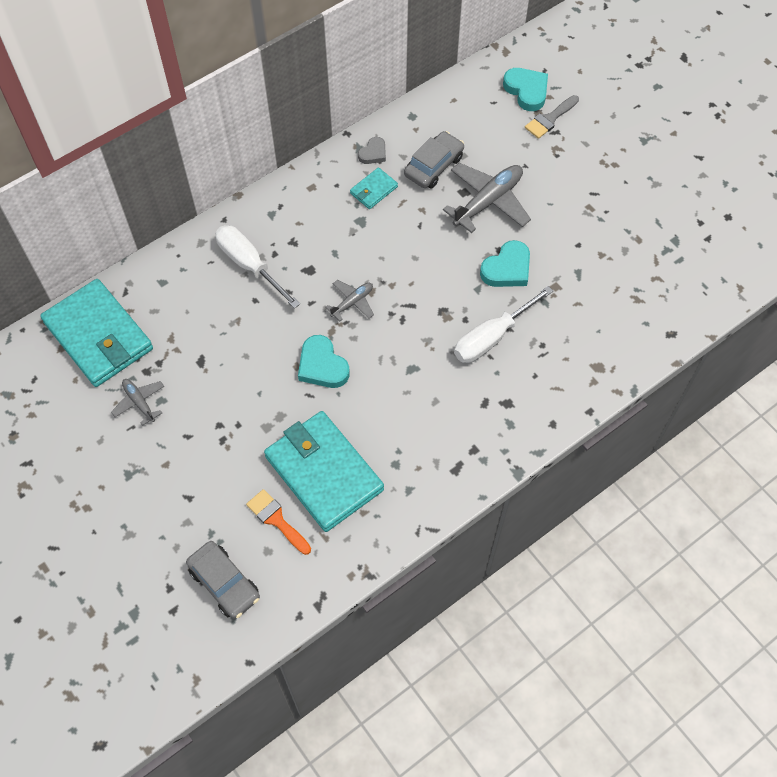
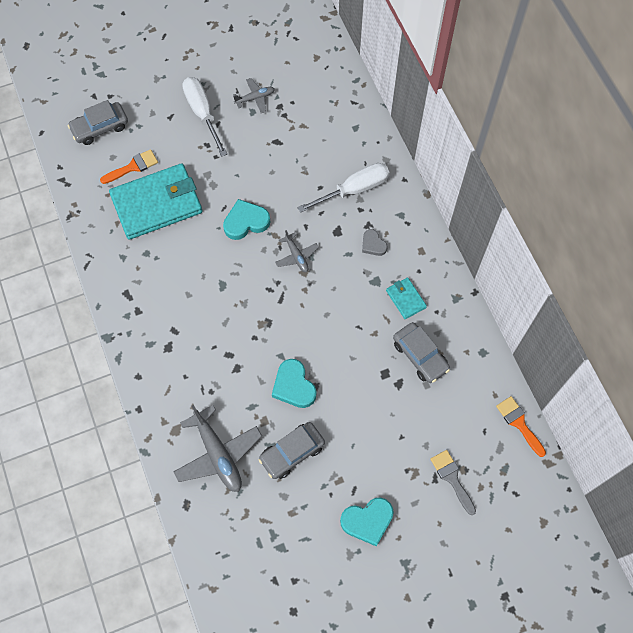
camera: 105 degrees right, 5 degrees up
turquoise wallet [40,279,153,387] -> none
grey heart [358,137,386,164] -> grey heart moved to [362,229,388,256]
grey plane [443,163,531,233] -> grey plane moved to [173,405,262,492]
white screwdriver [454,286,553,363] -> white screwdriver moved to [182,77,227,157]
turquoise heart [503,68,548,111] -> turquoise heart moved to [340,498,394,547]
none -> grey car [259,422,325,479]
none -> orange brush [496,396,546,457]

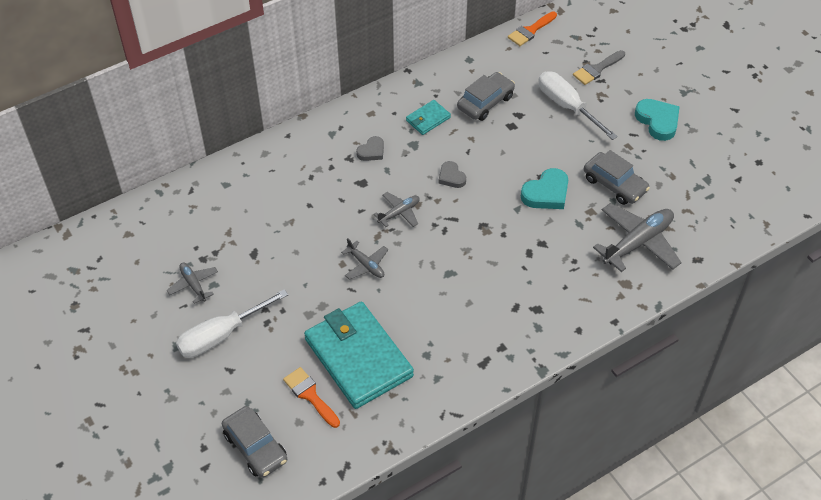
camera: 100 degrees left, 15 degrees down
turquoise heart [223,199,270,240] -> grey plane [341,238,388,280]
white screwdriver [298,163,390,213] -> white screwdriver moved to [538,71,618,140]
none -> grey heart [439,161,466,188]

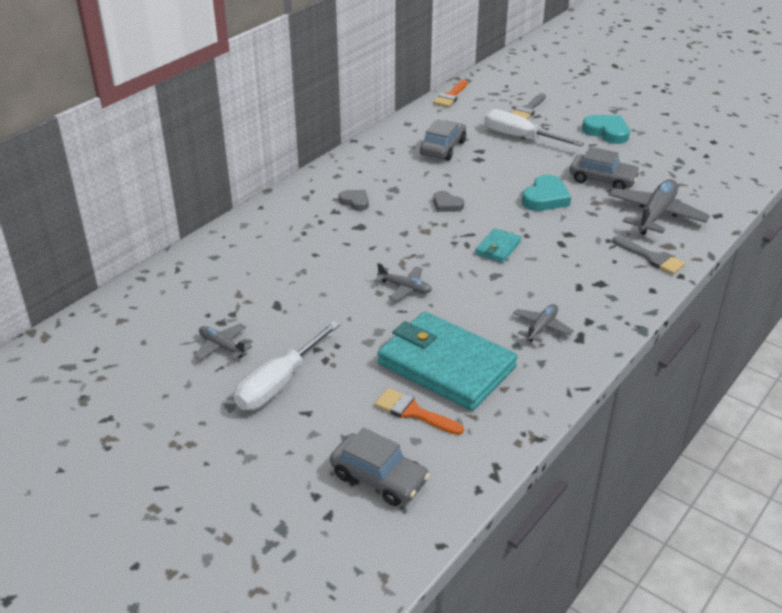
camera: 20 degrees left, 15 degrees down
grey heart [356,136,384,161] -> grey heart turned 75 degrees counterclockwise [338,190,369,211]
grey plane [374,192,419,227] -> grey plane moved to [513,304,574,342]
turquoise wallet [406,100,451,135] -> turquoise wallet moved to [475,228,521,263]
none -> grey brush [612,236,685,274]

